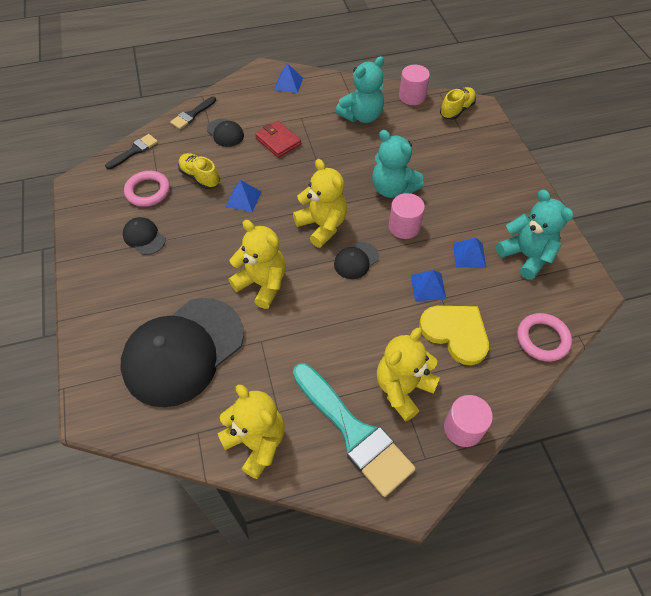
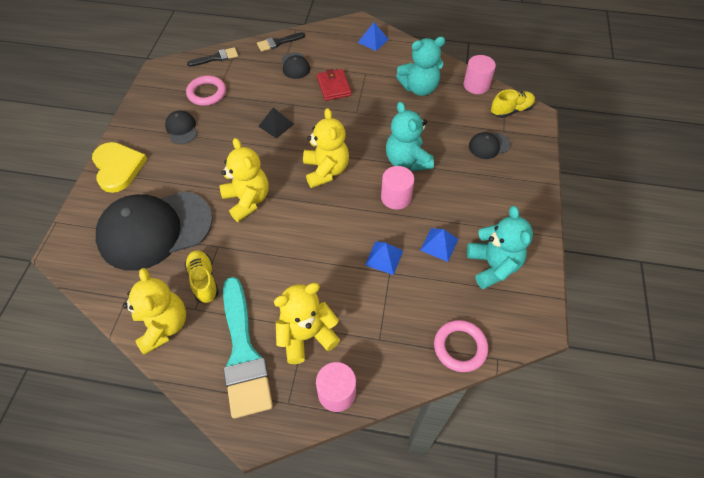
camera: 25 degrees right, 0 degrees up
yellow shoe [178,153,220,189] -> yellow shoe moved to [184,250,219,303]
blue pyramid [226,180,262,212] -> black pyramid [258,107,294,139]
black cap [334,242,379,279] -> black cap moved to [469,132,511,159]
yellow heart [419,306,489,365] -> yellow heart moved to [92,142,147,193]

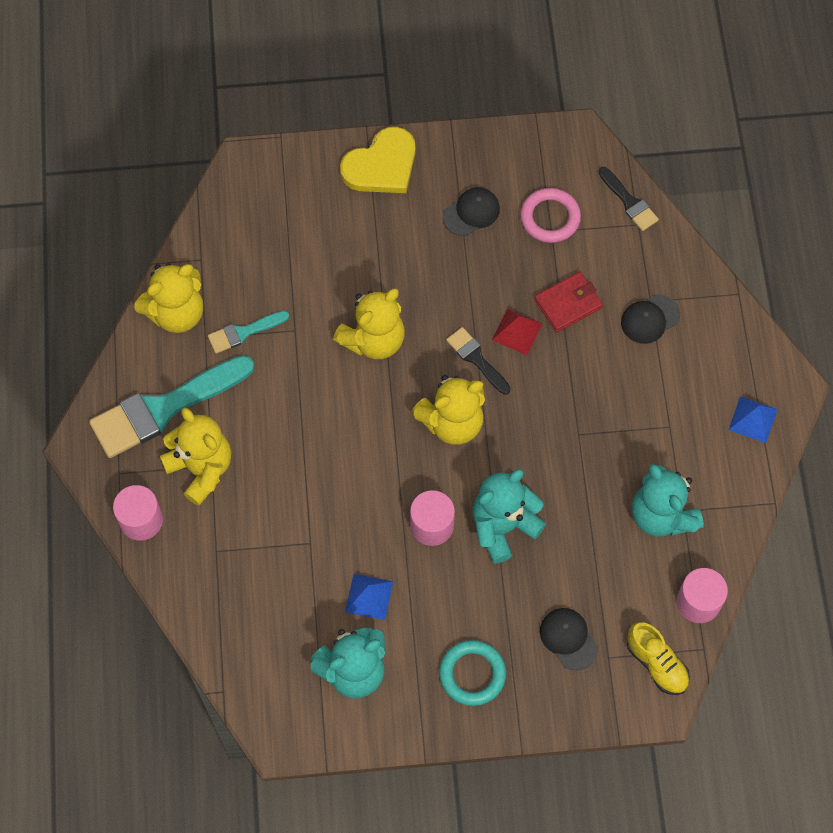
camera: 75 degrees right, 10 degrees up
black cap [96,191,213,271] -> none
yellow shoe [184,250,219,303] -> turquoise brush [208,311,289,354]
black brush [257,32,305,52] -> black brush moved to [446,327,511,395]
black pyramid [258,107,294,139] -> red pyramid [492,309,542,355]
red wallet [317,69,351,101] -> red wallet moved to [534,272,603,332]
blue pyramid [365,241,403,275] -> none
pink ring [434,320,488,372] -> none
none -> turquoise ring [439,640,506,706]

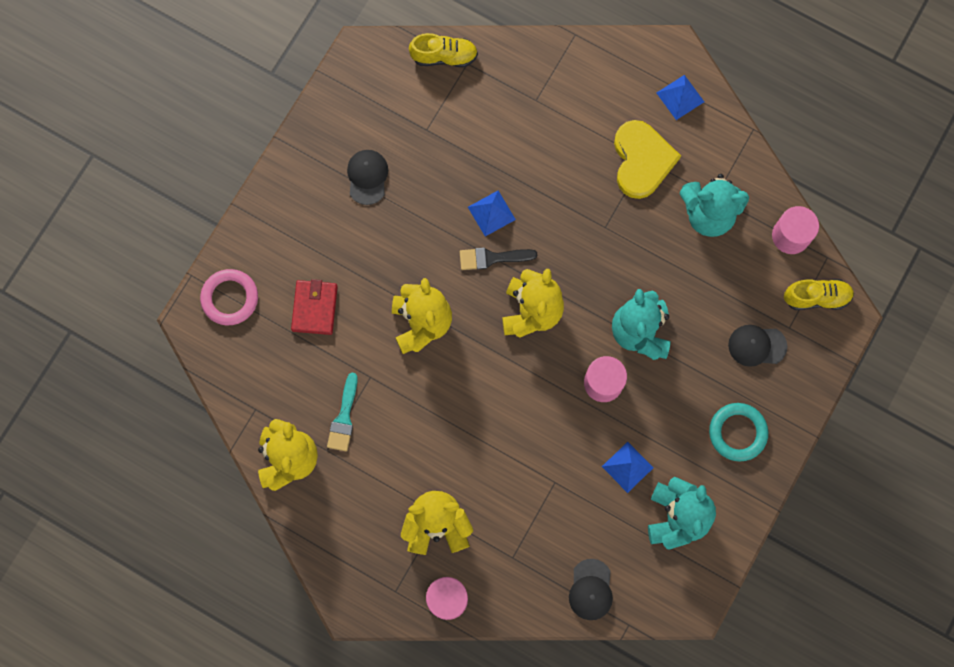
camera: 55 degrees left, 10 degrees up
turquoise brush [89,355,254,458] -> none
yellow heart [340,127,415,193] -> yellow heart moved to [614,120,681,199]
red pyramid [492,309,542,355] -> blue pyramid [468,191,516,236]
pink ring [520,188,581,243] -> pink ring moved to [200,269,258,325]
red wallet [534,272,603,332] -> red wallet moved to [291,279,338,335]
black brush [598,167,659,231] -> yellow shoe [409,33,478,67]
black cap [621,294,680,344] -> black cap moved to [569,559,613,620]

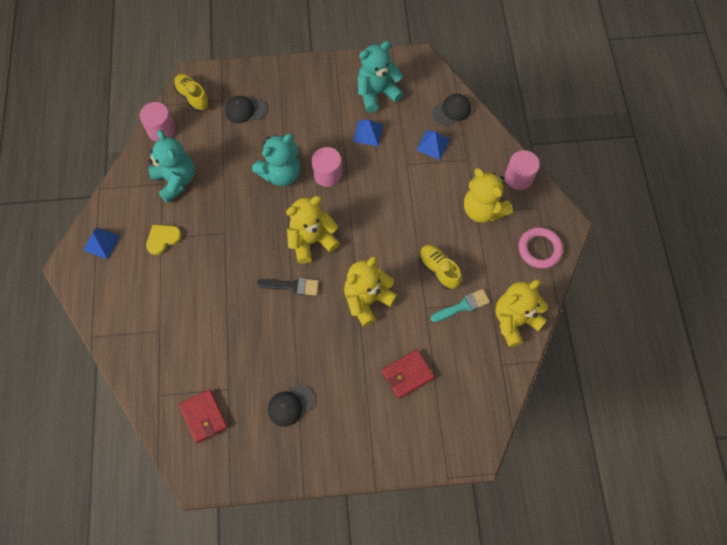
camera: 125 degrees left, 10 degrees down
pink ring [200,269,258,325] -> pink ring moved to [518,227,563,269]
yellow shoe [409,33,478,67] -> yellow shoe moved to [419,245,461,289]
black brush [460,248,537,270] -> black brush turned 45 degrees counterclockwise [257,278,319,296]
blue pyramid [468,191,516,236] -> blue pyramid moved to [416,130,450,160]
yellow heart [614,120,681,199] -> yellow heart [146,225,182,255], size x0.60
turquoise ring [709,403,768,461] -> none
black cap [728,325,787,367] -> black cap turned 120 degrees clockwise [225,96,266,123]
none -> red wallet [179,389,227,443]

